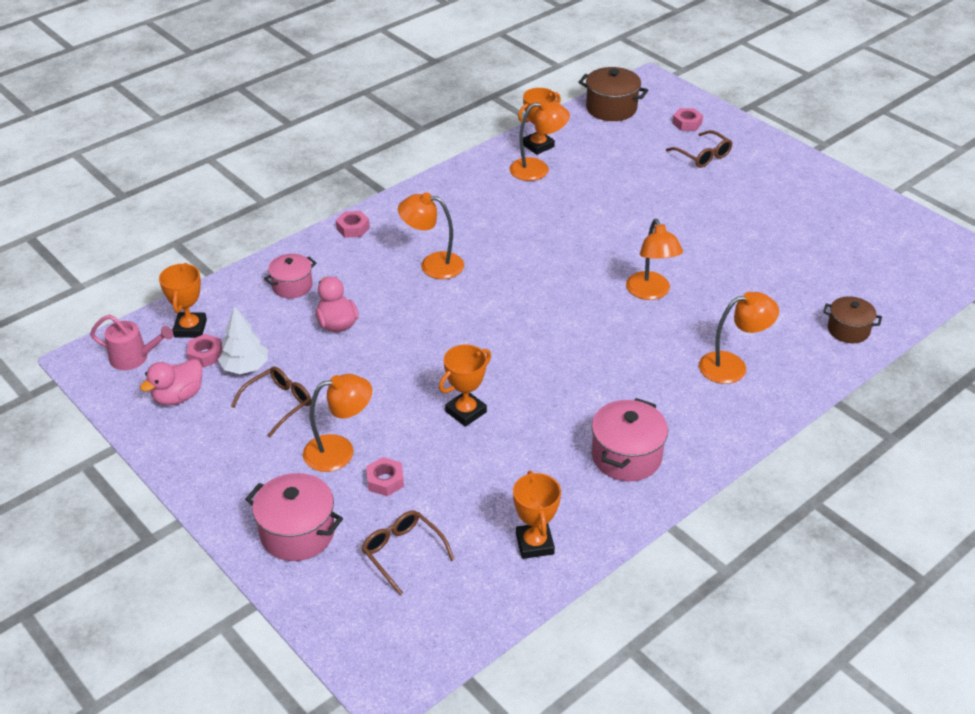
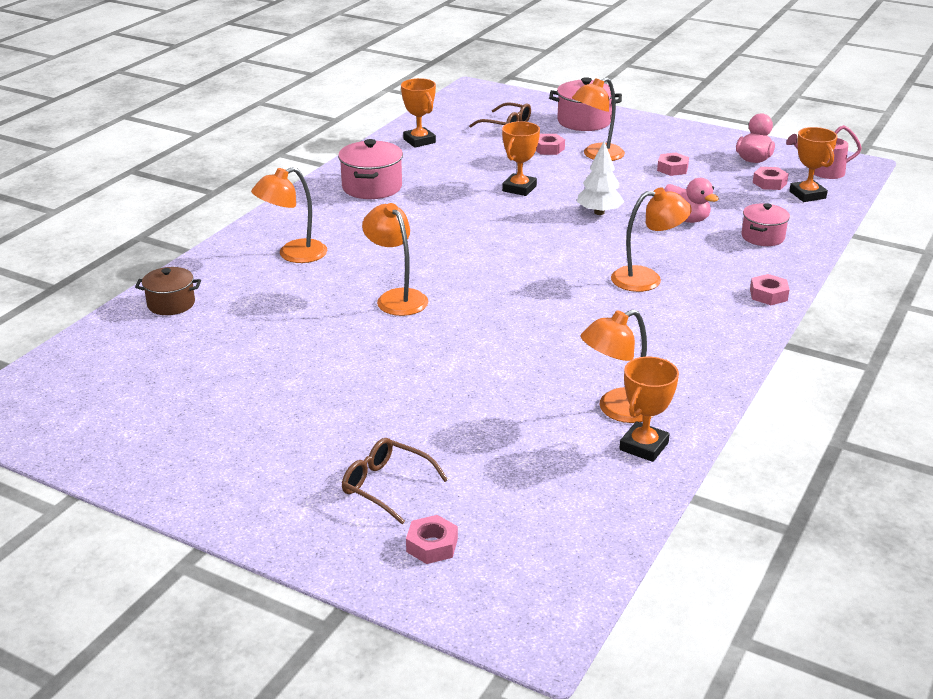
camera: 160 degrees right, 10 degrees down
white tree [218,306,268,374] -> white tree moved to [577,141,624,215]
brown glasses [231,367,311,437] -> pink nut [657,153,689,176]
brown pot [579,67,648,121] -> none

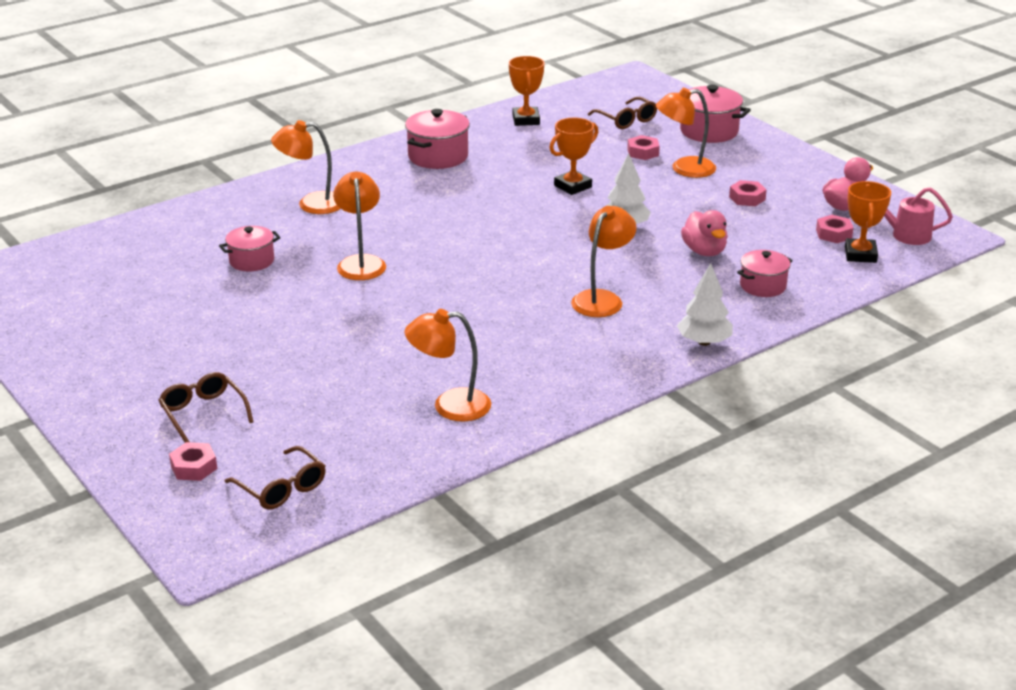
camera: 25 degrees right, 0 degrees up
brown pot [135,267,201,315] -> none
orange lamp [611,188,692,292] -> orange lamp turned 75 degrees counterclockwise [571,206,637,317]
orange trophy [619,357,679,462] -> none
pink nut [750,274,790,305] -> white tree [677,263,733,346]
none -> pink pot [219,226,281,271]
none -> brown glasses [225,446,326,510]

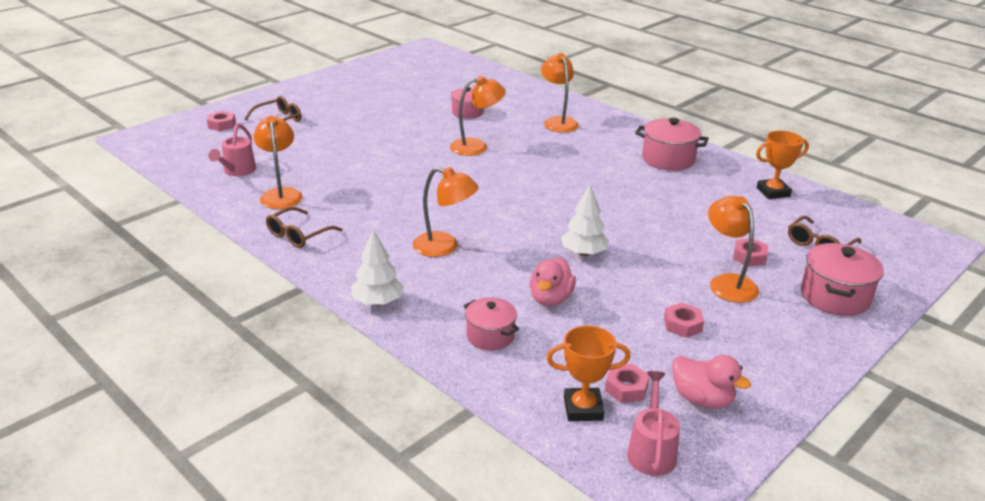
camera: 80 degrees right, 0 degrees up
brown glasses [225,446,326,510] -> brown glasses moved to [266,207,342,248]
orange trophy [549,118,598,195] -> none
pink duck [681,210,728,256] -> pink duck turned 45 degrees counterclockwise [530,257,576,306]
none -> pink watering can [208,124,256,176]

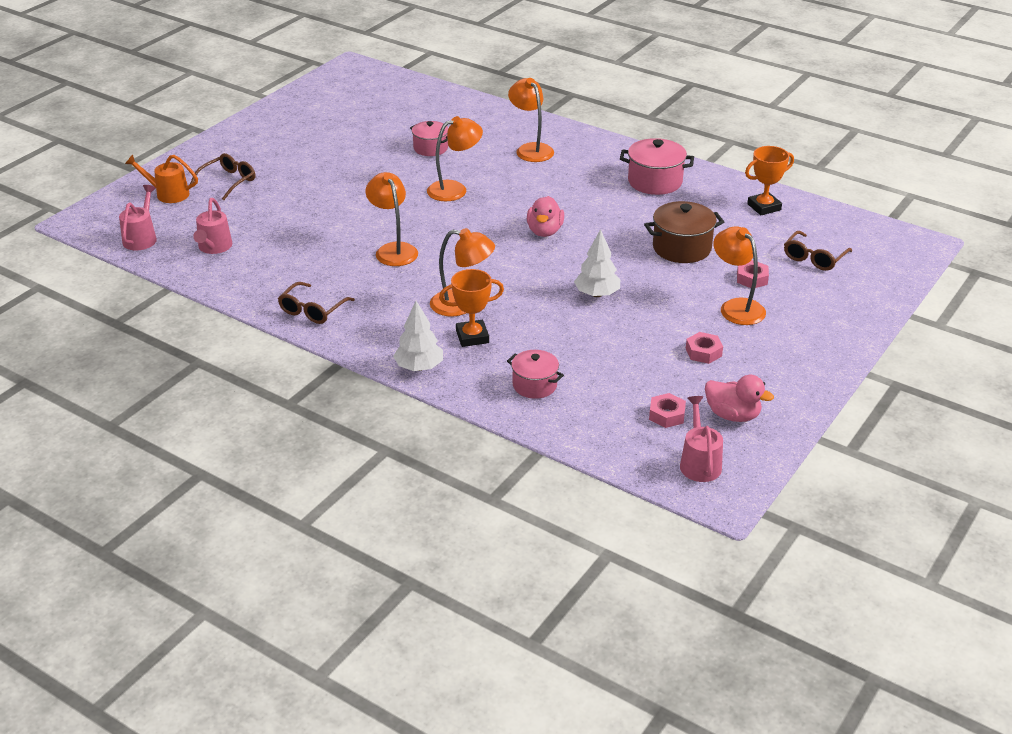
camera: 10 degrees left, 5 degrees up
pink nut [207,111,236,131] -> orange watering can [125,155,198,203]
orange lamp [253,116,302,209] -> orange lamp moved to [366,172,418,266]
pink duck [530,257,576,306] -> pink duck moved to [527,196,564,237]
orange trophy [546,325,631,421] -> orange trophy moved to [439,269,504,347]
pink pot [801,243,884,316] -> none
none -> pink watering can [119,185,157,250]
none -> brown pot [644,201,724,263]

